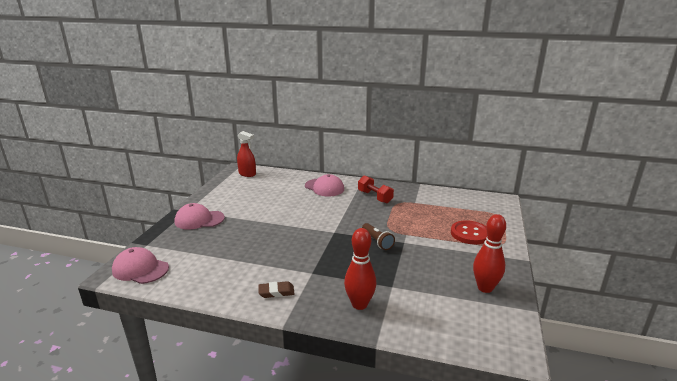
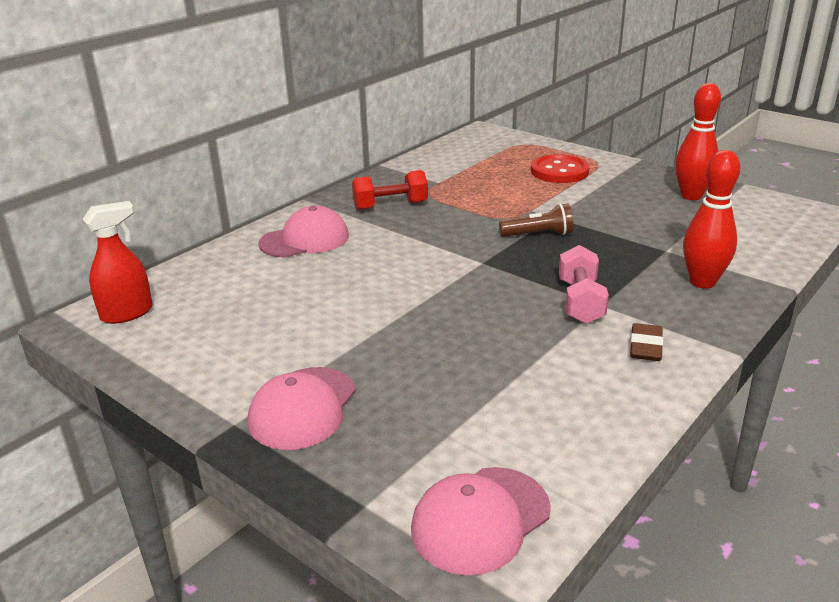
camera: 65 degrees left, 5 degrees up
none -> pink dumbbell [559,245,609,324]

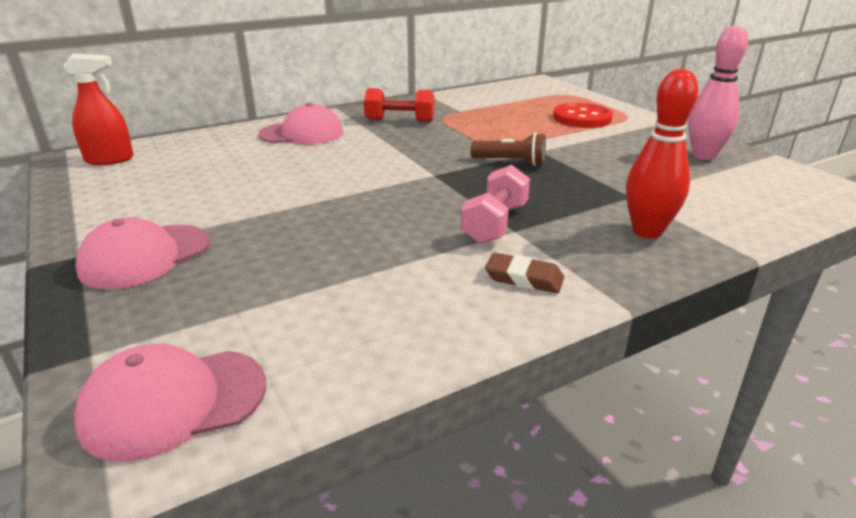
camera: 20 degrees right, 0 degrees up
brown eraser [630,323,663,361] -> brown eraser turned 75 degrees clockwise [485,253,564,293]
red bowling pin [675,83,721,200] -> pink bowling pin [688,25,748,160]

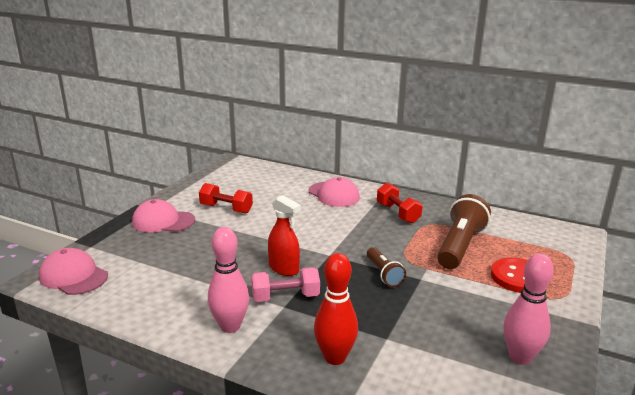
camera: 55 degrees right, 5 degrees down
red spray bottle [63,53,134,165] -> red spray bottle moved to [268,195,301,276]
brown eraser [485,253,564,293] -> pink bowling pin [208,227,249,333]
none -> red dumbbell [199,183,253,214]
none -> brown flashlight [437,194,491,269]

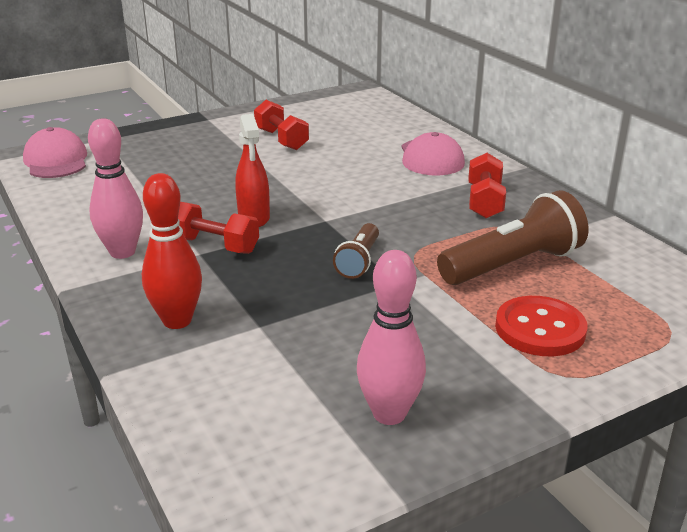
camera: 35 degrees right, 5 degrees up
pink cap [132,199,195,232] -> none
pink dumbbell [251,267,320,302] -> red dumbbell [178,202,259,254]

